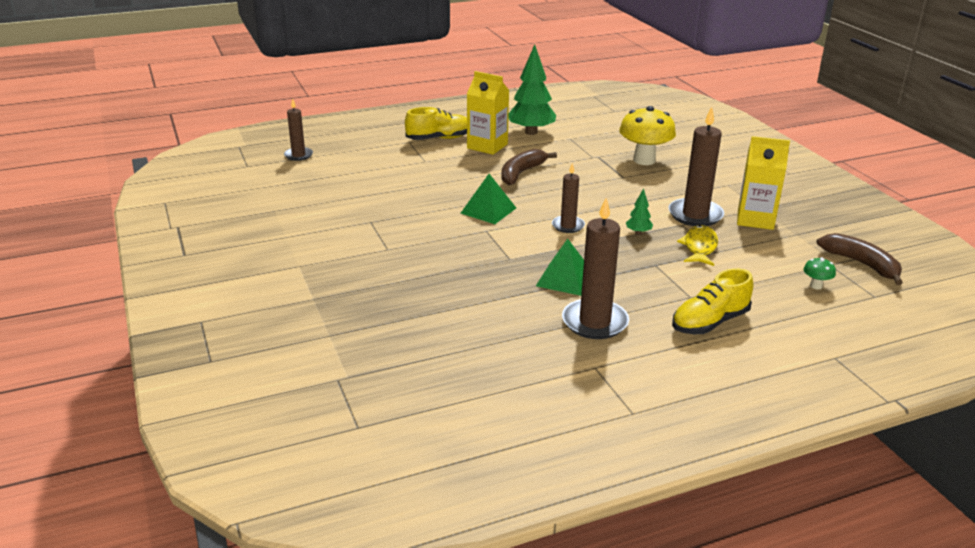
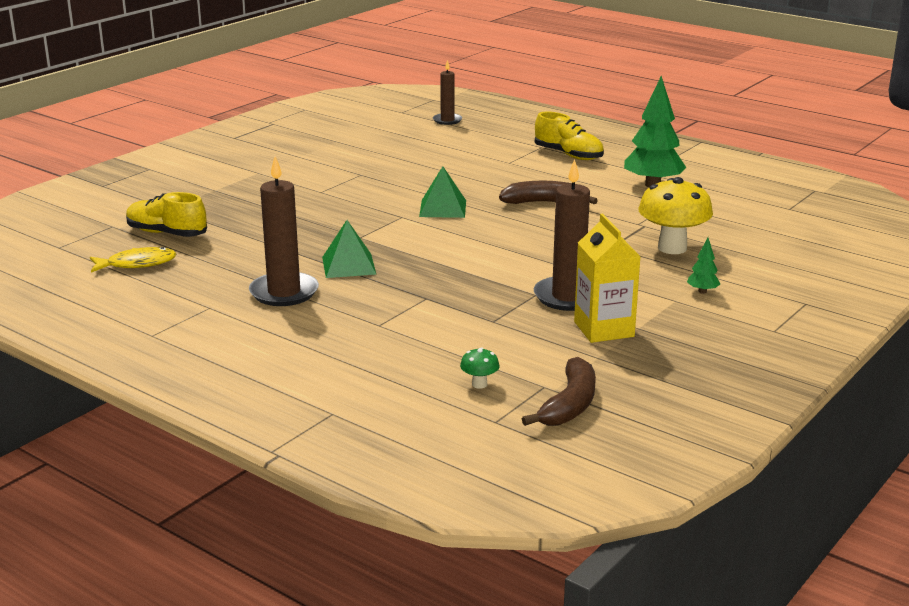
camera: 60 degrees right, 5 degrees down
yellow carton [467,71,509,155] -> none
brown candle [552,163,585,233] -> none
green tree [626,188,653,235] -> green tree moved to [687,238,720,294]
yellow shoe [672,268,753,334] -> yellow shoe moved to [126,192,207,237]
yellow fish [677,225,718,266] -> yellow fish moved to [90,247,176,273]

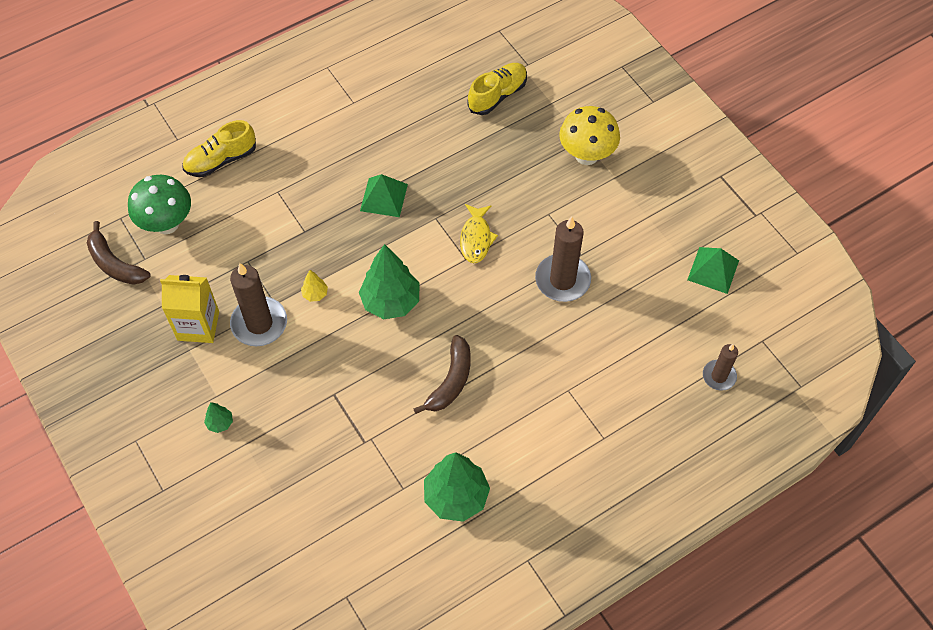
camera: 110 degrees right, 35 degrees up
yellow fish [90,247,176,273] -> yellow fish moved to [460,204,498,263]
brown candle [249,156,319,306] -> brown candle moved to [535,217,591,302]
green pyramid [419,166,466,218] -> green pyramid moved to [687,247,739,294]
green mushroom [460,347,499,389] -> green mushroom [128,175,191,234], size x2.30
yellow shoe [535,111,604,160] -> yellow shoe moved to [182,120,256,177]
yellow mushroom [638,177,713,254] -> yellow mushroom moved to [559,106,620,165]
none -> yellow tree [301,270,328,302]
none -> green tree [359,244,419,319]

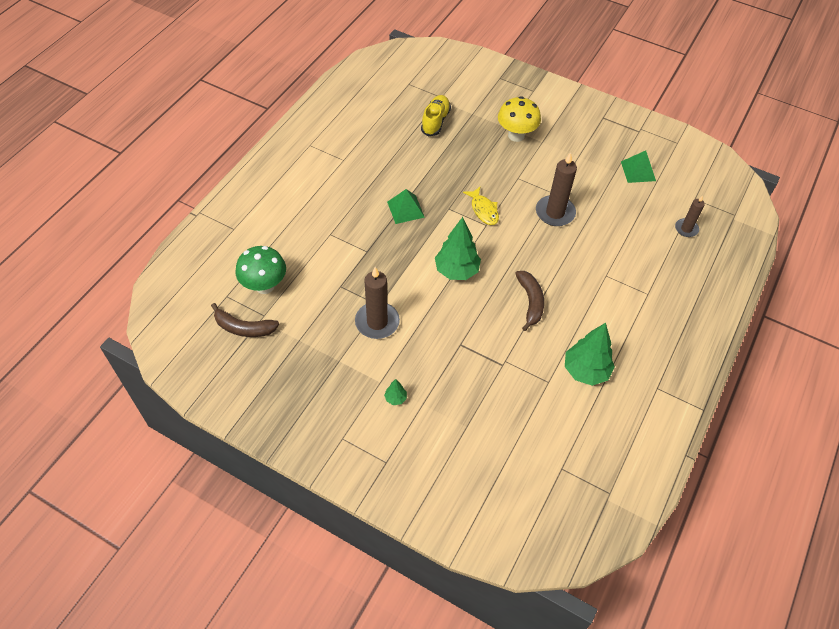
camera: 30 degrees left, 5 degrees down
yellow carton [160,275,219,343] -> none
yellow shoe [182,120,256,177] -> none
yellow tree [301,270,328,302] -> none

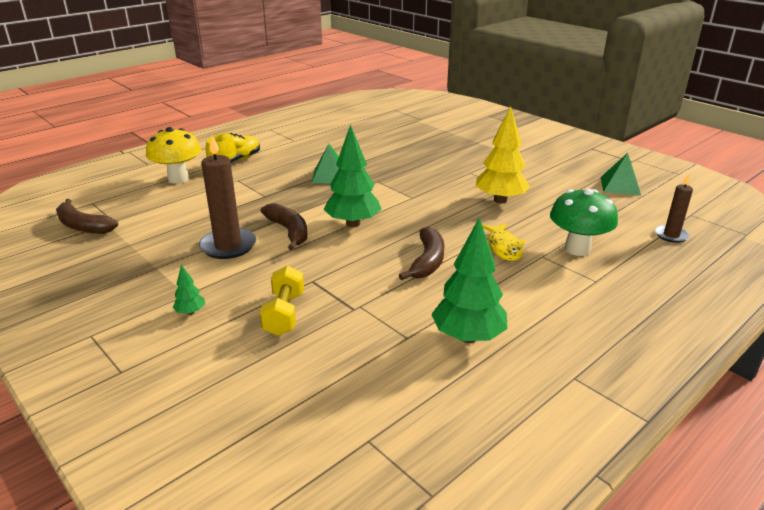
camera: 20 degrees right, 25 degrees down
green mushroom [236,246,286,294] -> green mushroom moved to [550,189,618,256]
yellow shoe [421,95,451,136] -> yellow shoe moved to [206,133,260,163]
yellow fish [463,187,499,225] -> yellow fish moved to [482,223,525,261]
yellow mushroom [498,96,541,142] -> yellow mushroom moved to [146,127,201,184]
brown candle [536,152,577,226] -> yellow tree [476,106,530,203]
none -> yellow dumbbell [260,265,304,336]
none -> brown banana [261,203,307,250]

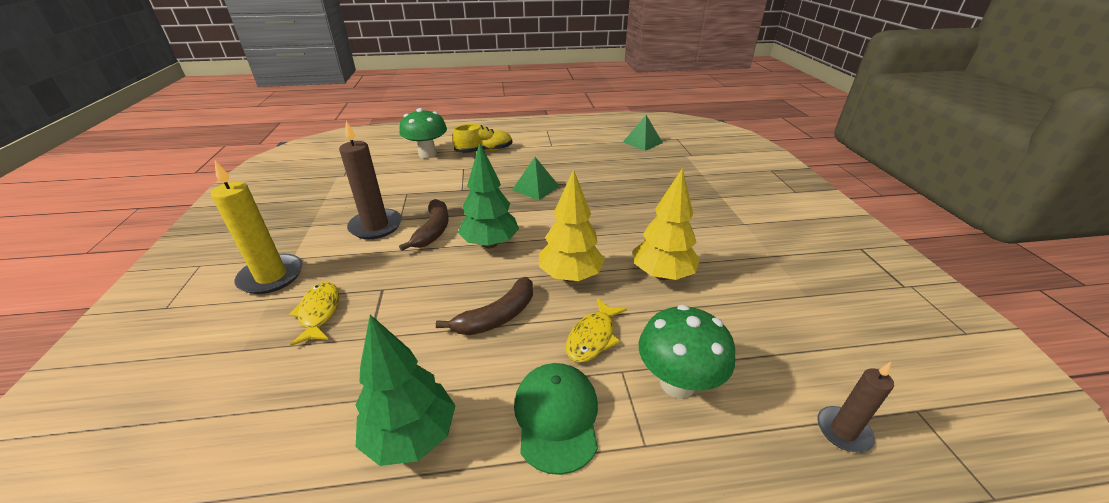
camera: 35 degrees right, 5 degrees up
brown banana [56,199,118,234] -> none
yellow mushroom [146,127,201,184] -> green mushroom [399,108,447,158]
green tree [173,264,205,315] -> yellow candle [211,161,303,294]
yellow dumbbell [260,265,304,336] -> yellow fish [289,282,339,346]
green pyramid [601,153,641,195] -> green pyramid moved to [623,115,663,151]
none -> green cap [514,363,598,475]
none -> yellow tree [539,169,605,282]

